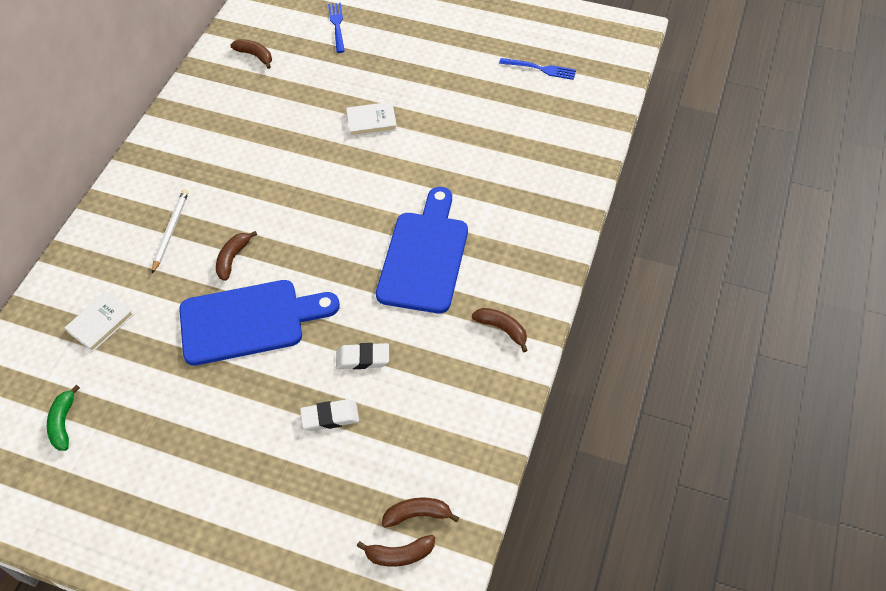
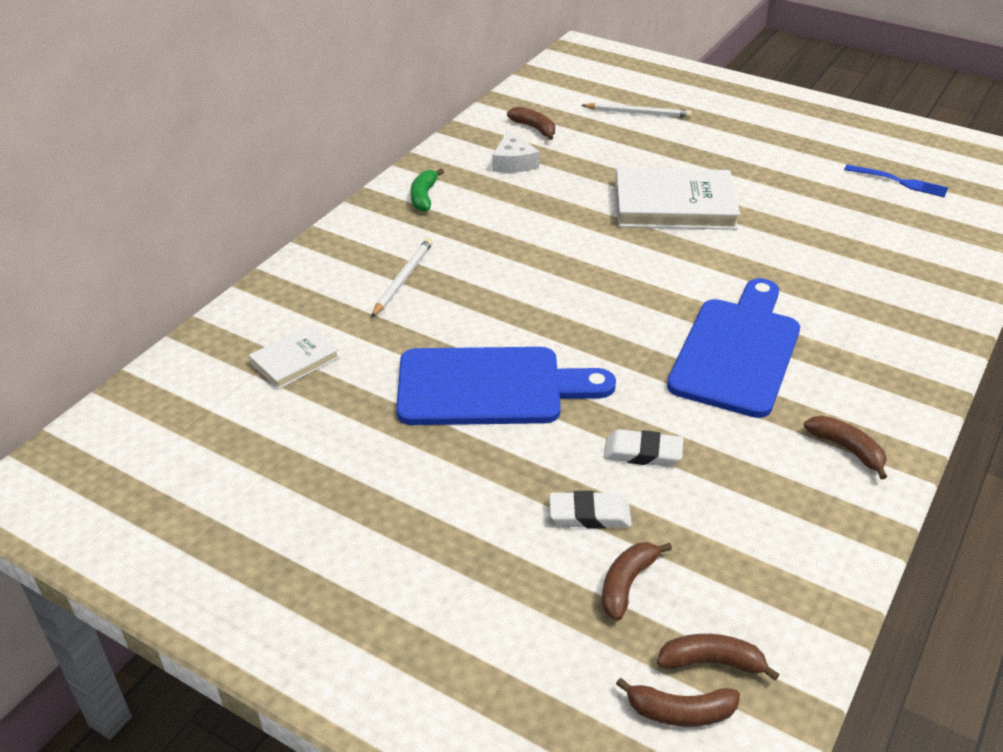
camera: 10 degrees right, 15 degrees down
green banana [47,385,80,451] -> green banana moved to [410,168,444,212]
brown banana [216,231,257,281] -> brown banana moved to [602,542,672,621]
blue fork [328,3,345,53] -> white pencil [581,103,692,118]
white book [346,102,397,136] -> white book [615,168,740,230], size x1.92
none -> white cheese [492,130,540,173]

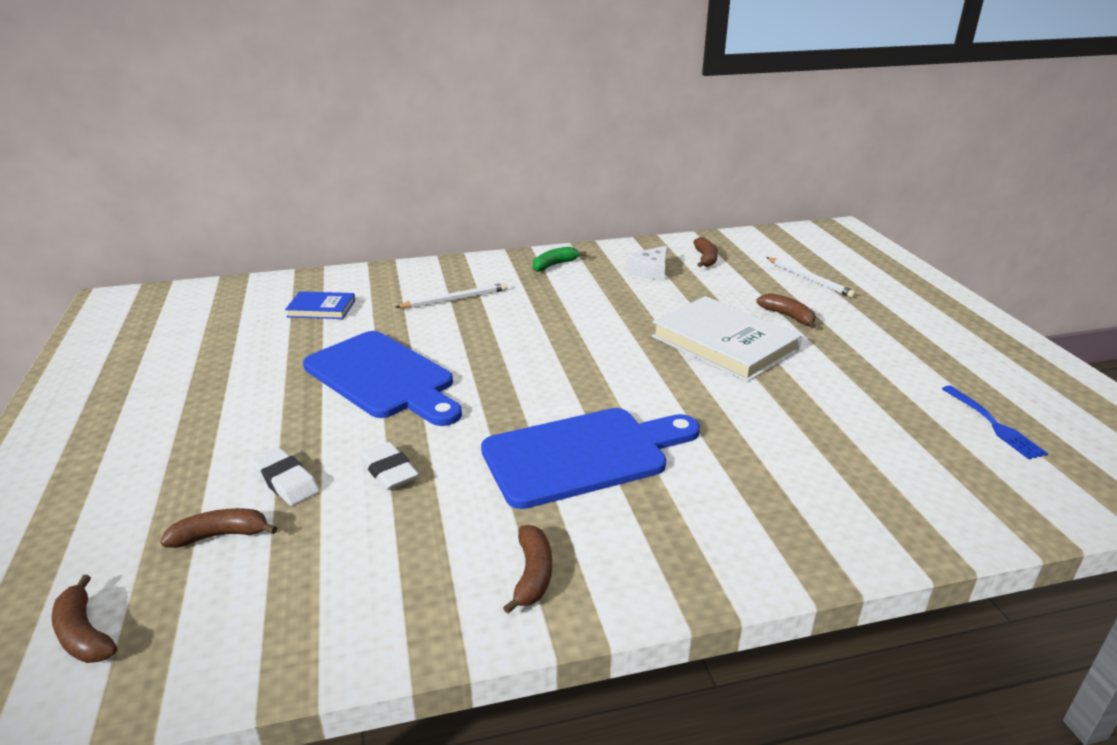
camera: 45 degrees right, 10 degrees down
white book [249,325,340,389] -> blue book [285,291,355,319]
brown banana [657,634,780,681] -> brown banana moved to [756,293,816,328]

